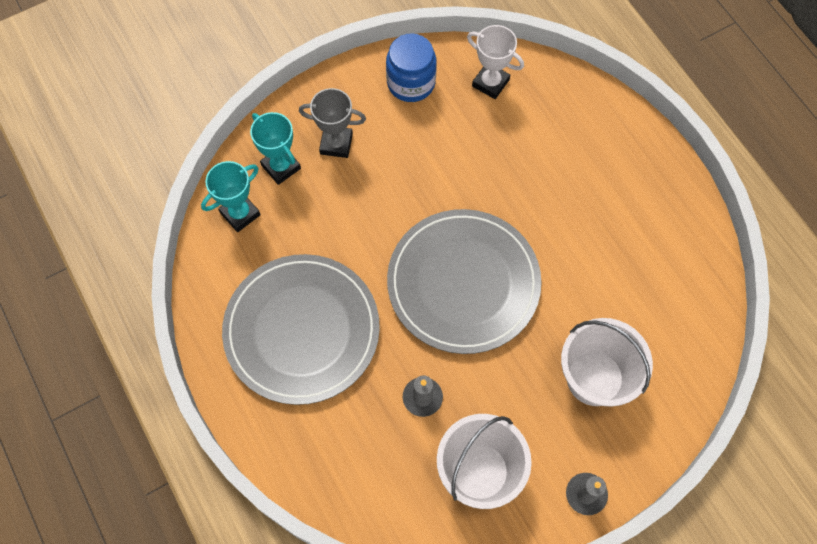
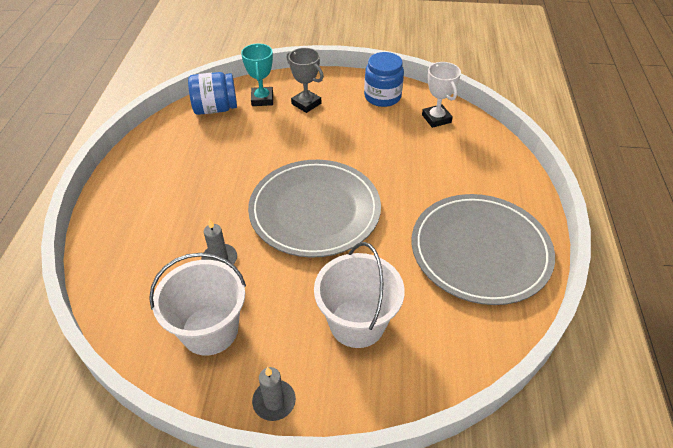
camera: 35 degrees right, 20 degrees down
turquoise trophy [201,161,261,232] -> blue jar [188,72,237,115]
grey plate [222,254,380,405] -> grey plate moved to [412,194,555,305]

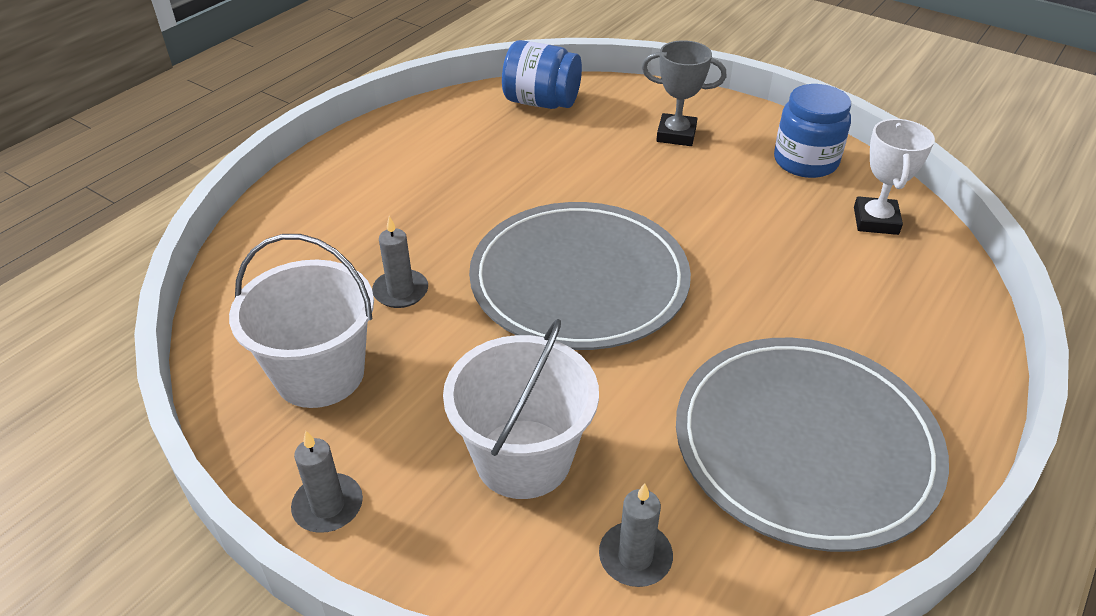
camera: 30 degrees right, 5 degrees down
turquoise trophy [241,44,273,106] -> none
grey trophy [287,48,324,113] -> grey trophy turned 60 degrees counterclockwise [642,40,727,146]
none -> grey candle [599,483,673,587]

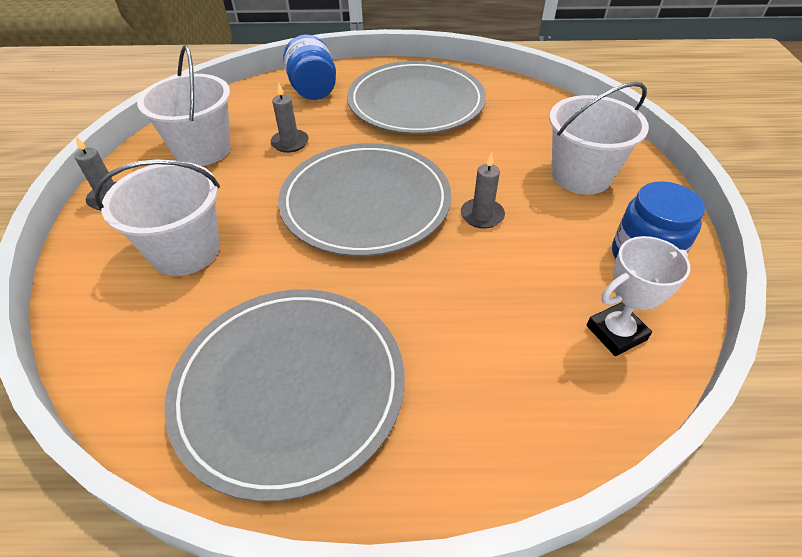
camera: 55 degrees right, 5 degrees up
blue jar [502,40,582,109] -> blue jar moved to [283,34,336,100]
grey candle [599,483,673,587] -> grey candle moved to [461,152,505,229]
grey trophy [642,40,727,146] -> white bucket [549,82,649,195]
none -> grey plate [347,61,486,134]

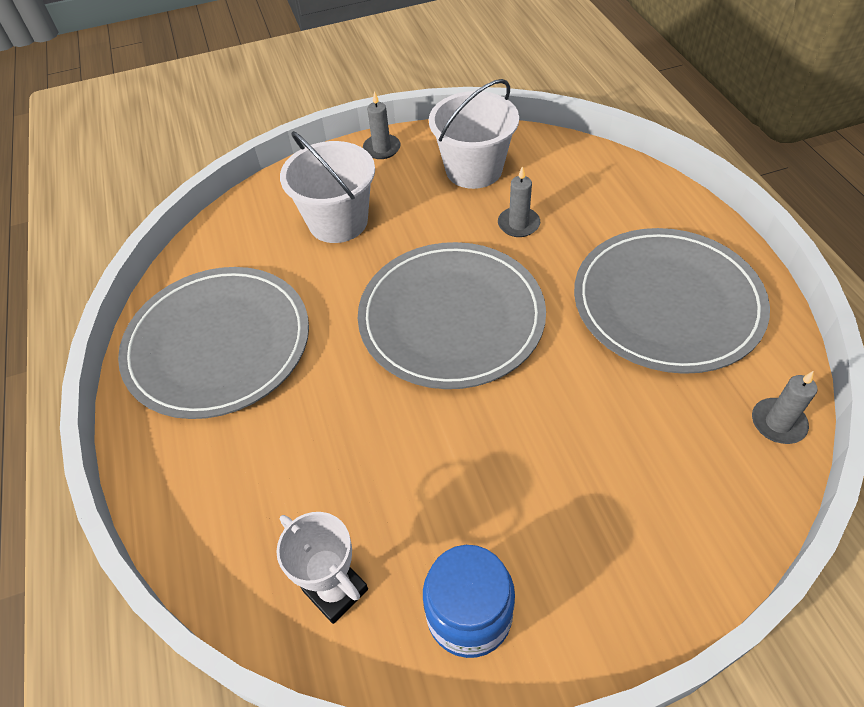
camera: 75 degrees right, 5 degrees up
blue jar [283,34,336,100] -> none
grey candle [461,152,505,229] -> grey candle moved to [752,371,818,444]
white bucket [549,82,649,195] -> none

